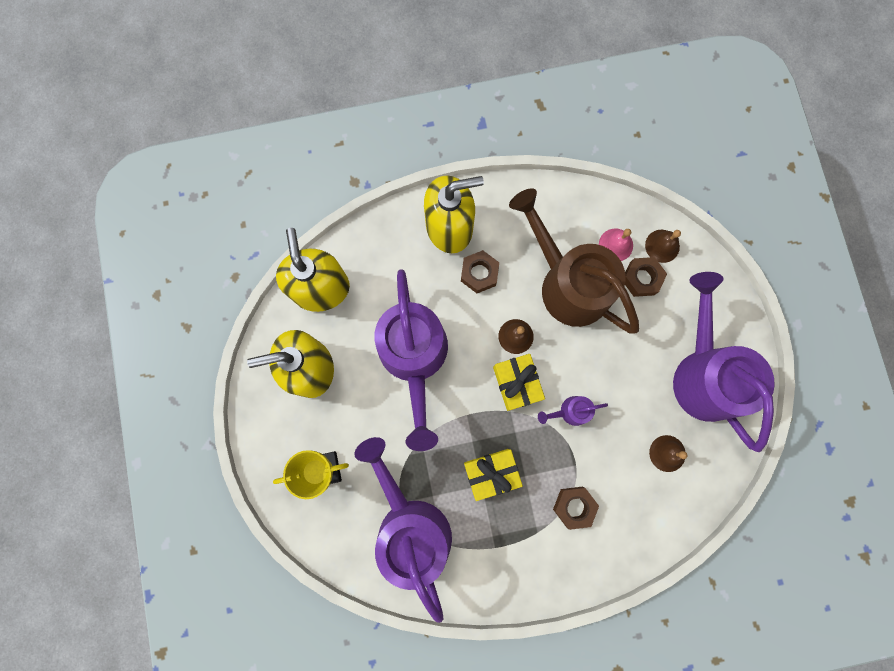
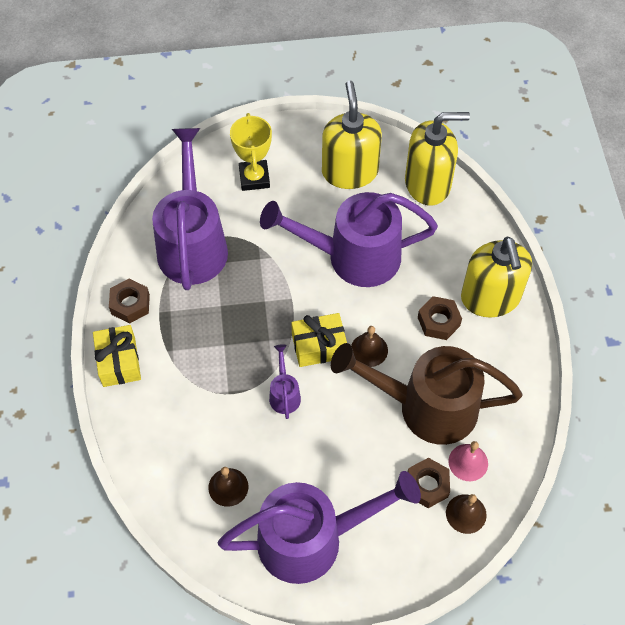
camera: 95 degrees right, 20 degrees down
purple watering can [354,437,452,623] -> purple watering can turned 75 degrees counterclockwise [152,128,228,290]
yellow gift [464,449,523,501] -> yellow gift moved to [93,325,141,387]
brown watering can [509,188,639,333] -> brown watering can turned 135 degrees counterclockwise [331,343,522,445]
brown nut [553,487,599,530] -> brown nut moved to [109,278,150,324]

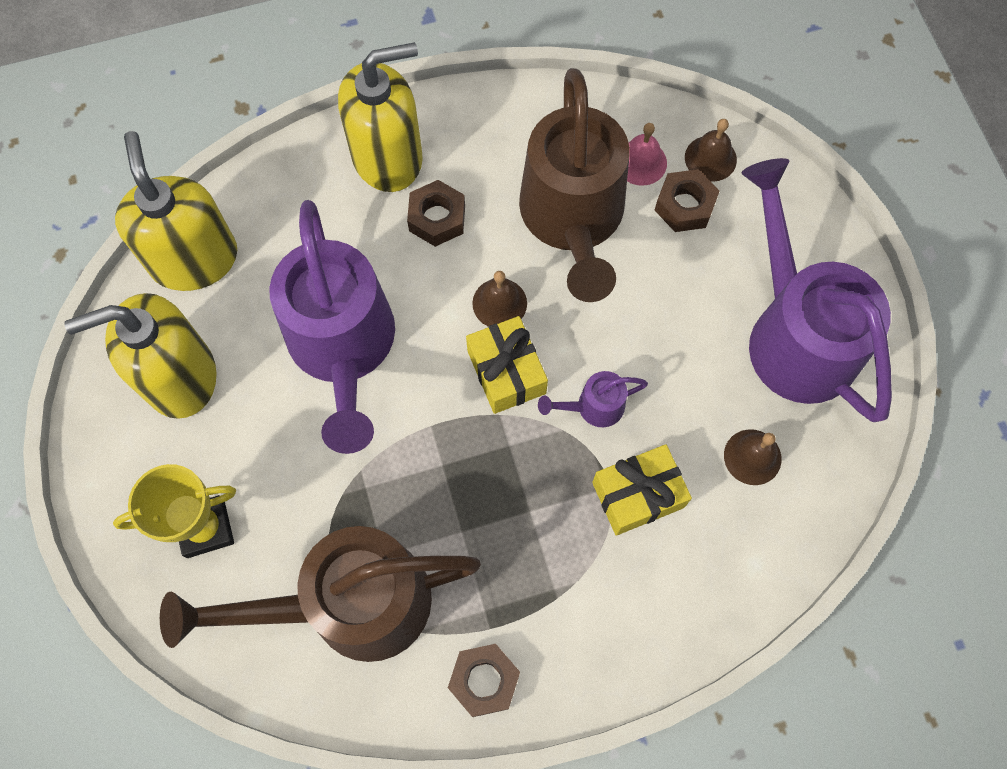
camera: 100 degrees left, 10 degrees up
yellow gift [93,325,141,387] -> yellow gift moved to [592,444,692,536]
purple watering can [152,128,228,290] -> brown watering can [160,526,481,662]

